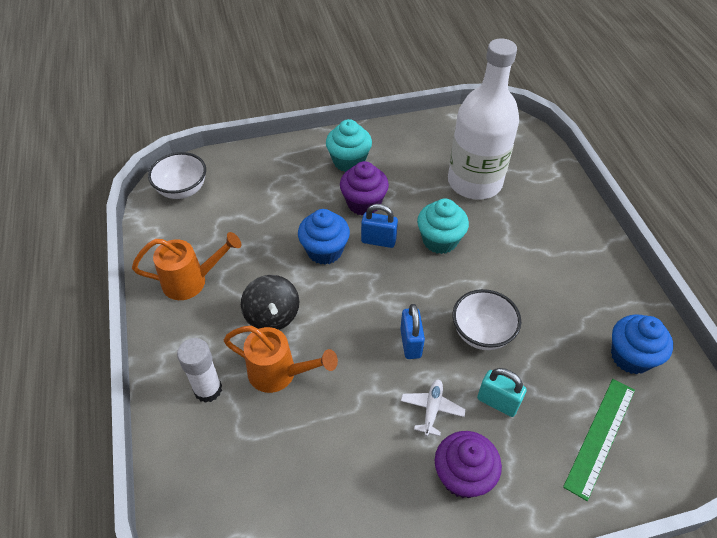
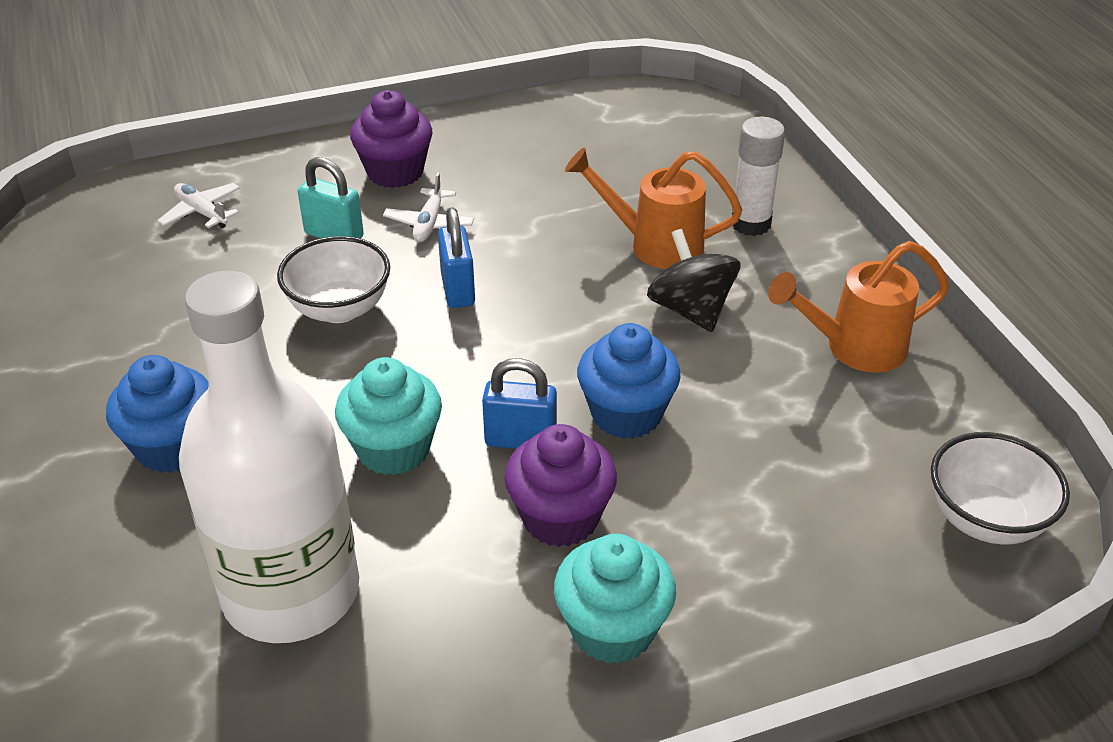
camera: 175 degrees right, 10 degrees down
green ruler [563,379,635,501] -> white plane [157,183,240,228]
blue cupcake [611,314,673,374] -> blue cupcake moved to [106,355,209,473]

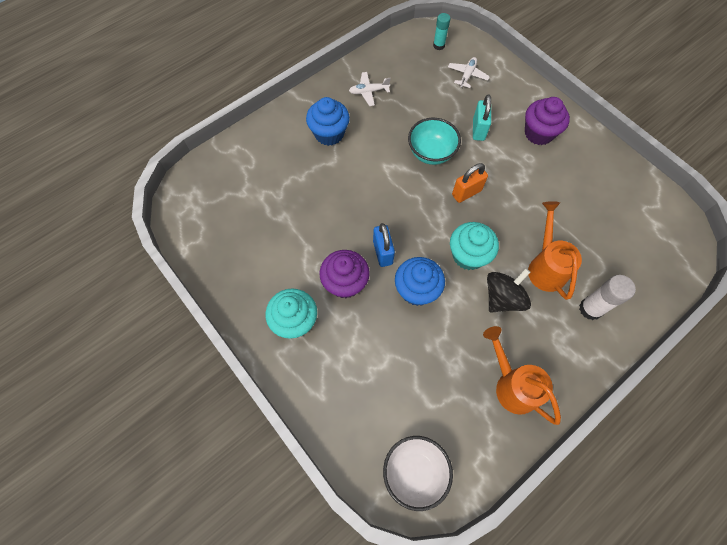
camera: 70 degrees right, 25 degrees up
white bottle [179,271,359,643] -> none
white bowl [277,236,390,323] -> turquoise bowl [408,118,461,165]
turquoise cupcake [335,357,442,476] -> turquoise cupcake moved to [450,222,499,270]
white plane [383,172,474,242] -> white plane moved to [349,72,391,106]
blue padlock [438,207,475,308] -> orange padlock [452,163,488,203]
none -> turquoise glue stick [433,13,450,50]

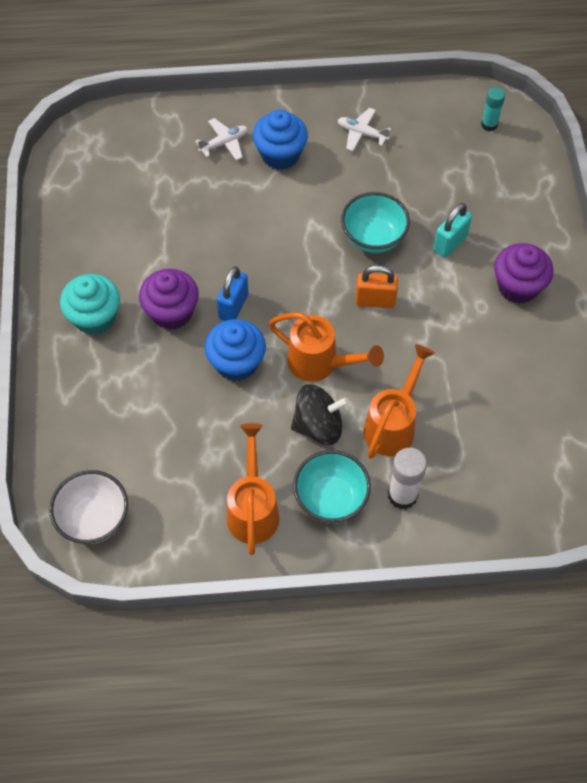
camera: 35 degrees right, 5 degrees down
white plane [448,57,490,88] -> white plane moved to [195,118,248,160]
turquoise cupcake [450,222,499,270] -> orange watering can [269,312,384,382]
none -> turquoise bowl [293,450,371,523]

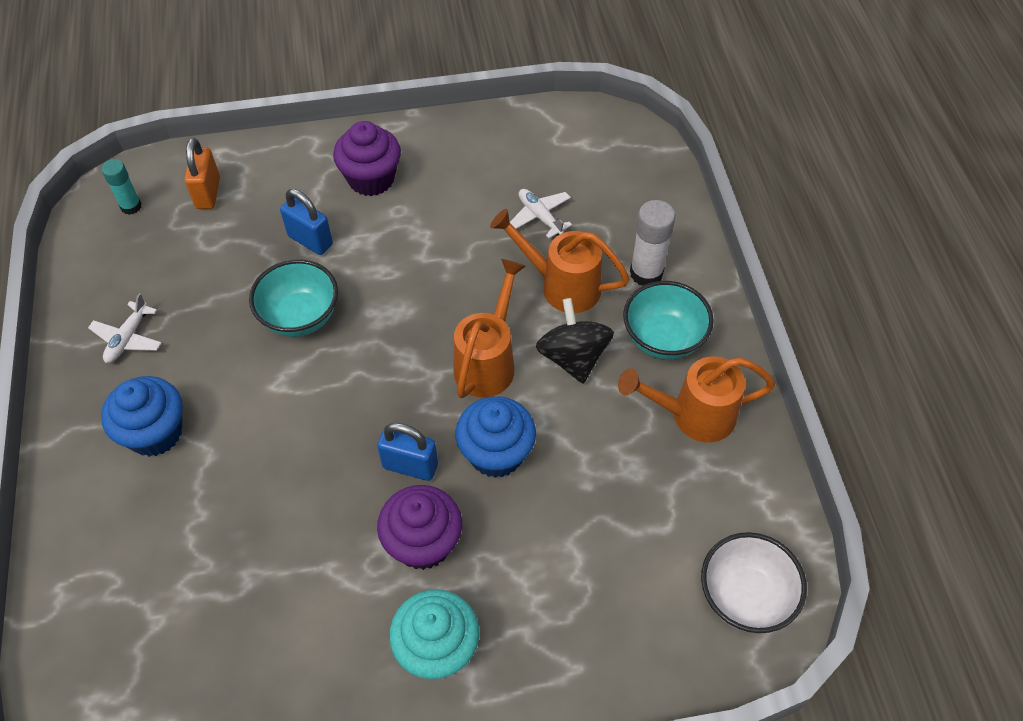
camera: 95 degrees left, 5 degrees down
white plane [195,118,248,160] -> white plane moved to [510,189,572,239]
orange padlock [355,265,398,308] -> orange padlock moved to [185,138,220,209]
turquoise padlock [433,203,472,258] -> blue padlock [280,189,333,255]

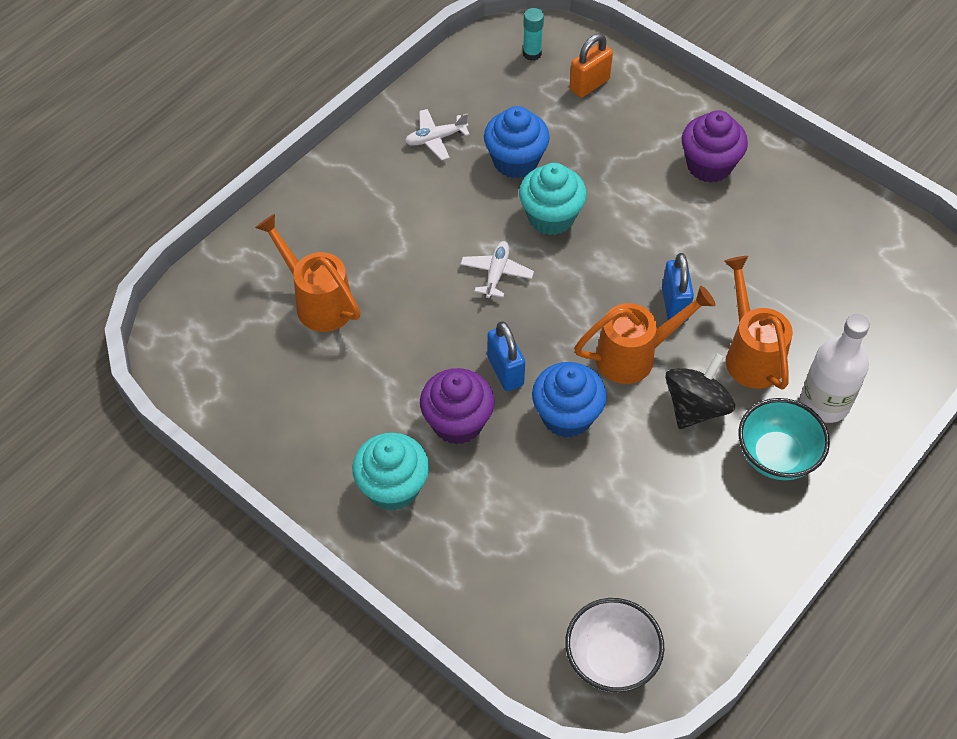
camera: 50 degrees right, 0 degrees up
blue cupcake [101,376,183,457] -> blue cupcake moved to [484,106,550,178]
turquoise bowl [249,259,338,337] -> turquoise cupcake [519,163,587,235]
blue padlock [280,189,333,255] -> blue padlock moved to [662,253,694,322]
white plane [510,189,572,239] -> white plane moved to [461,241,534,298]
orange watering can [618,357,775,442] -> orange watering can moved to [255,214,361,332]
white glue stick [630,200,675,285] -> white bottle [800,314,870,423]

